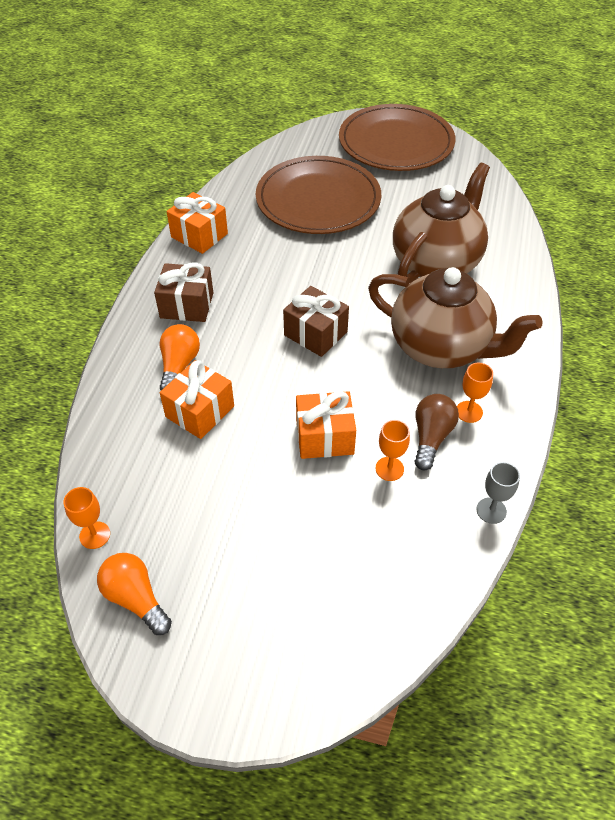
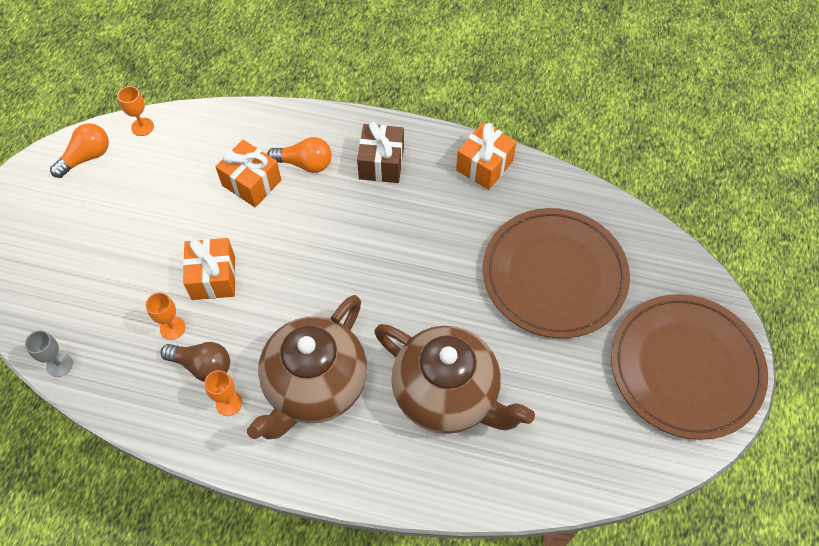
camera: 90 degrees right, 10 degrees up
brown gift [283,286,349,357] -> none
grey goblet [476,462,520,524] -> grey goblet moved to [25,330,73,377]

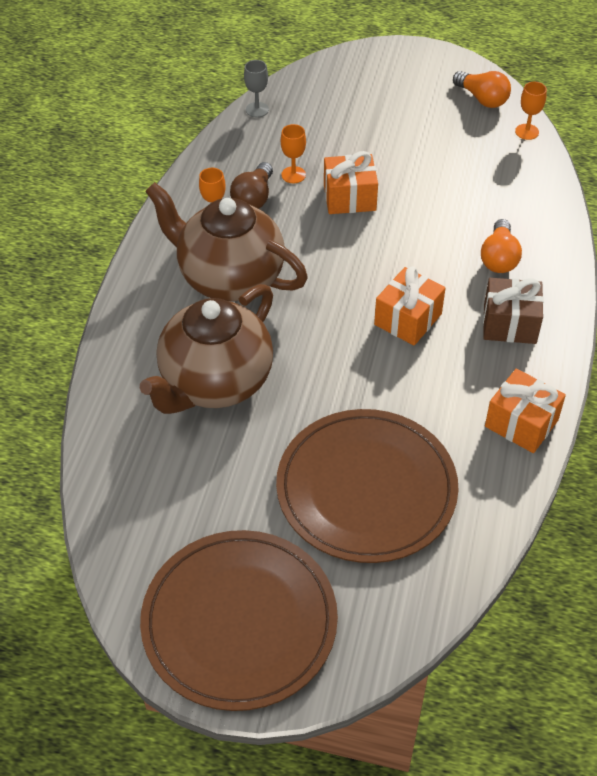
camera: 90 degrees right, 10 degrees down
orange gift [216,140,281,207] -> orange gift moved to [374,267,445,346]

